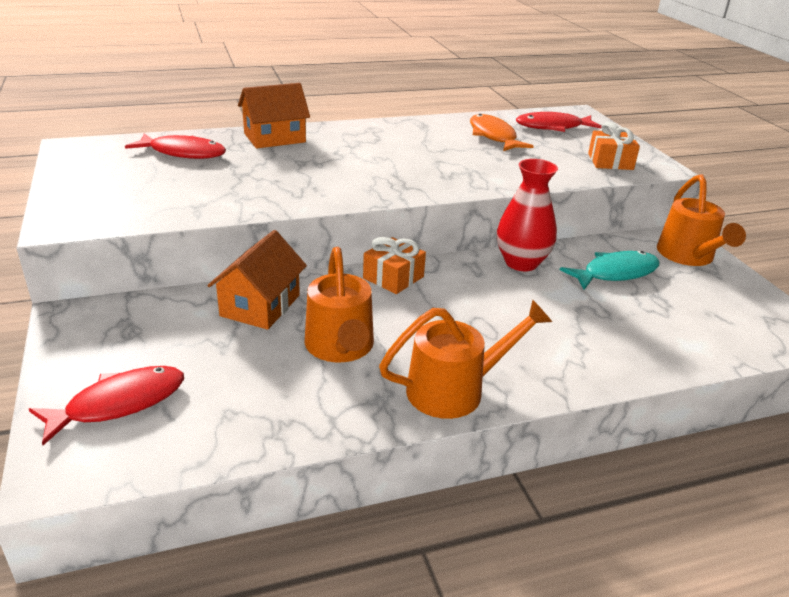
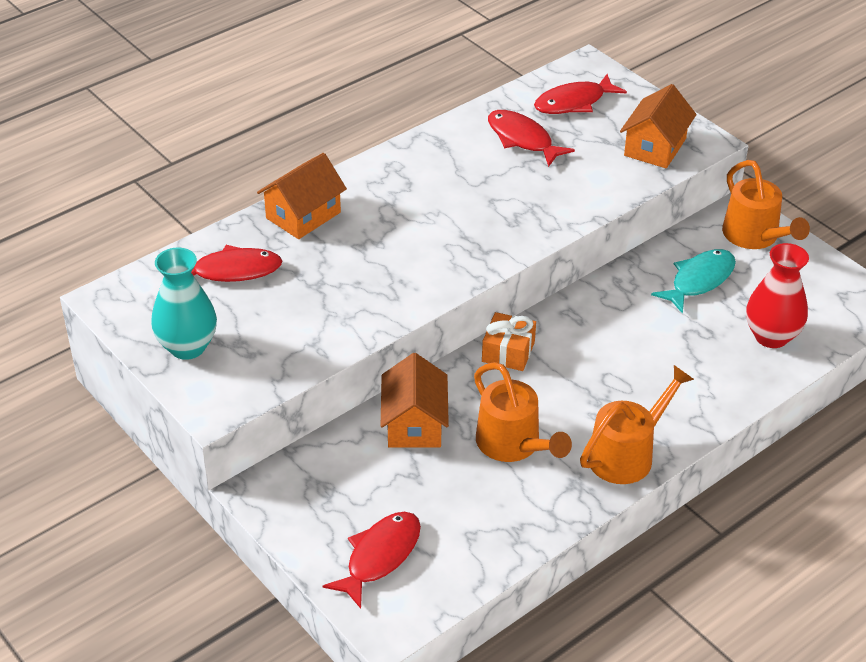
camera: 20 degrees left, 10 degrees up
orange fish [470,114,534,151] -> red fish [488,110,575,167]
red vase [497,159,558,271] -> red vase moved to [746,243,809,348]
orange gift [588,122,640,170] -> orange house [620,84,697,168]
none -> turquoise vase [151,248,217,360]

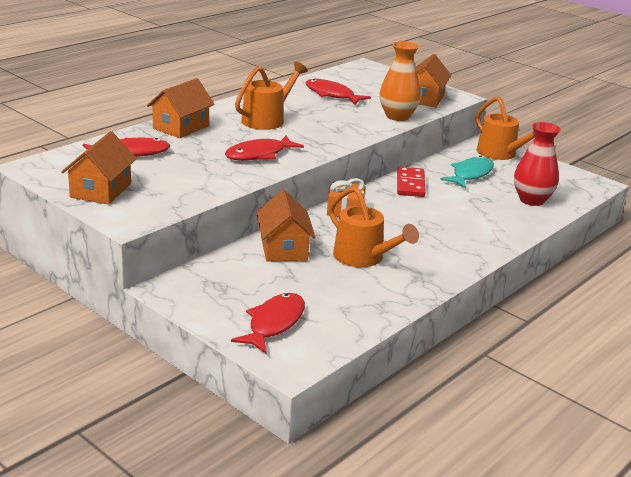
camera: 10 degrees left, 15 degrees down
turquoise vase [151,248,217,360] -> orange house [61,131,137,205]
red fish [534,74,627,114] -> red fish moved to [225,135,304,161]
orange watering can [580,365,694,484] -> orange watering can moved to [235,61,308,130]
none -> orange vase [379,41,421,121]
none -> red domino [397,167,426,197]

